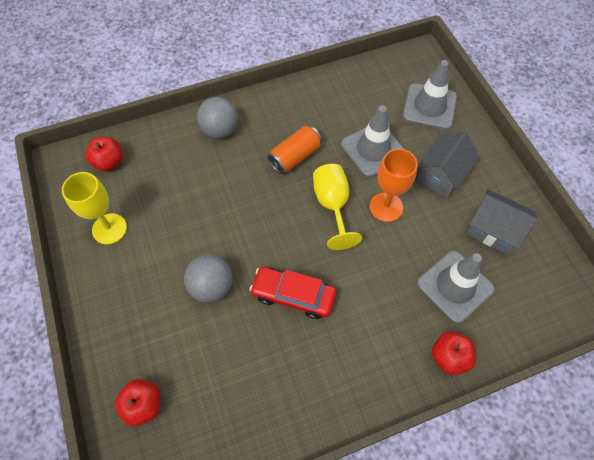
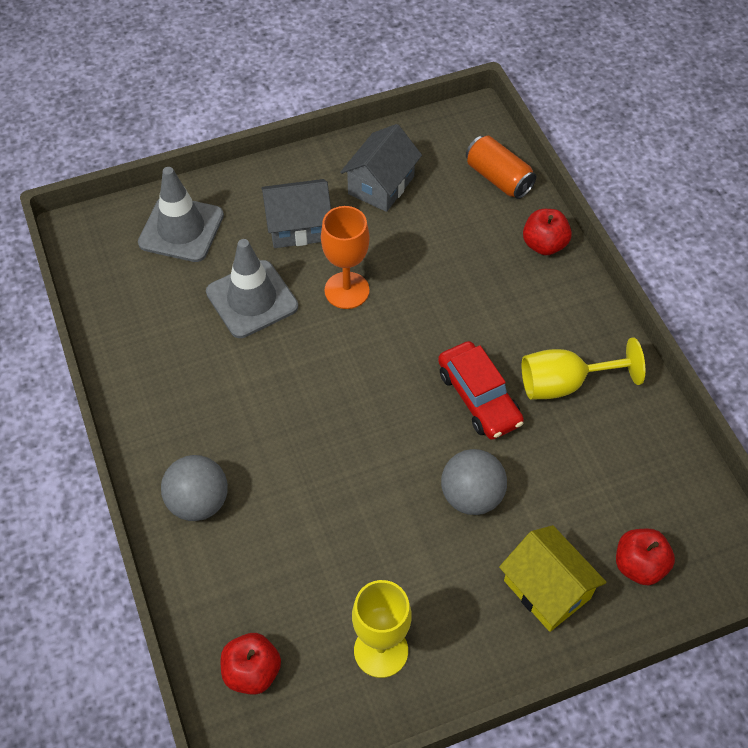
camera: 90 degrees left, 5 degrees down
red car [249,267,336,319] -> red car turned 45 degrees counterclockwise [438,341,524,440]
orange can [268,126,322,174] -> orange can moved to [466,136,536,199]
yellow goblet [313,164,362,250] -> yellow goblet moved to [522,337,645,400]
grey house [417,132,480,198] -> grey house turned 45 degrees counterclockwise [261,179,331,248]
grey traffic cone [417,251,495,323] -> none
none -> yellow house [499,525,607,632]

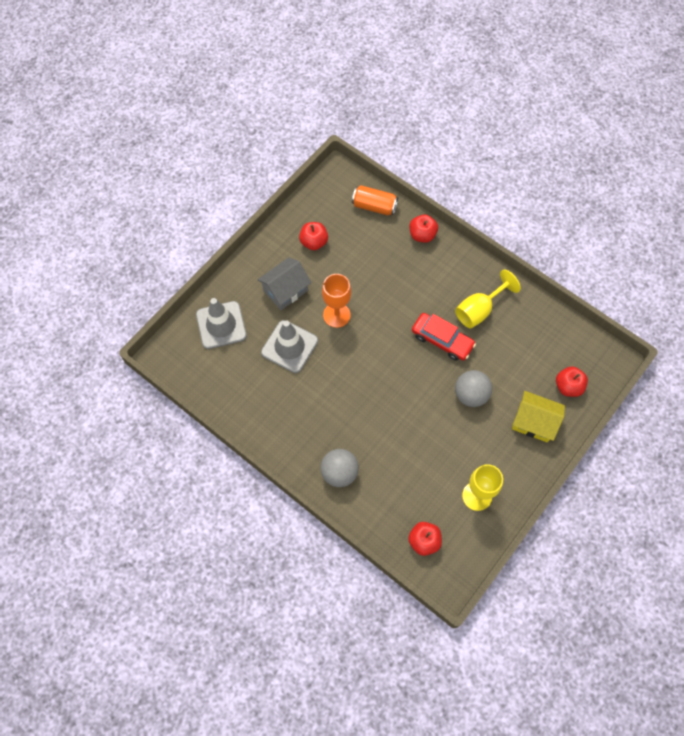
camera: 30 degrees left, 10 degrees up
grey house [340,124,422,212] -> red apple [299,222,328,250]

